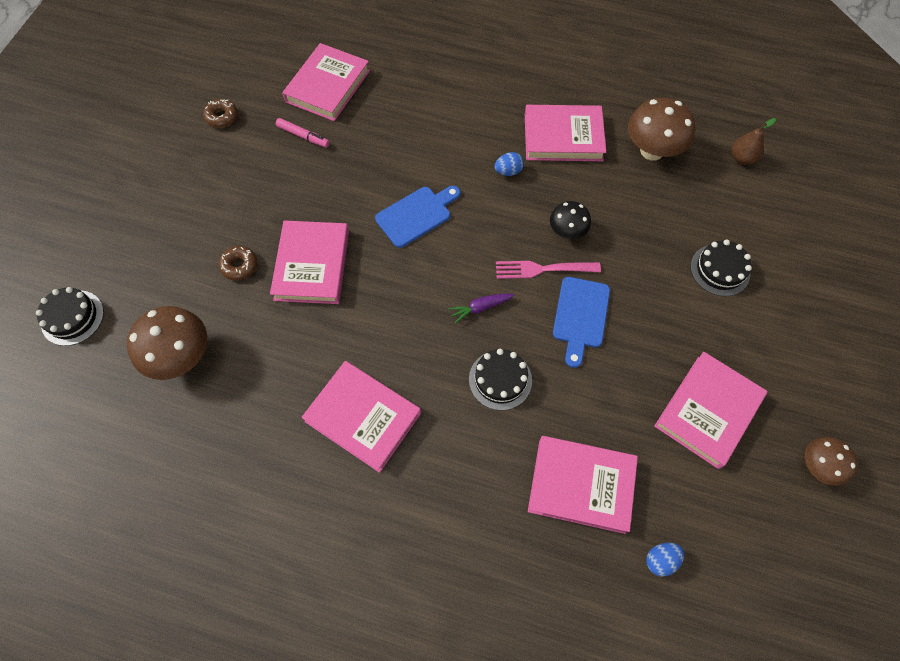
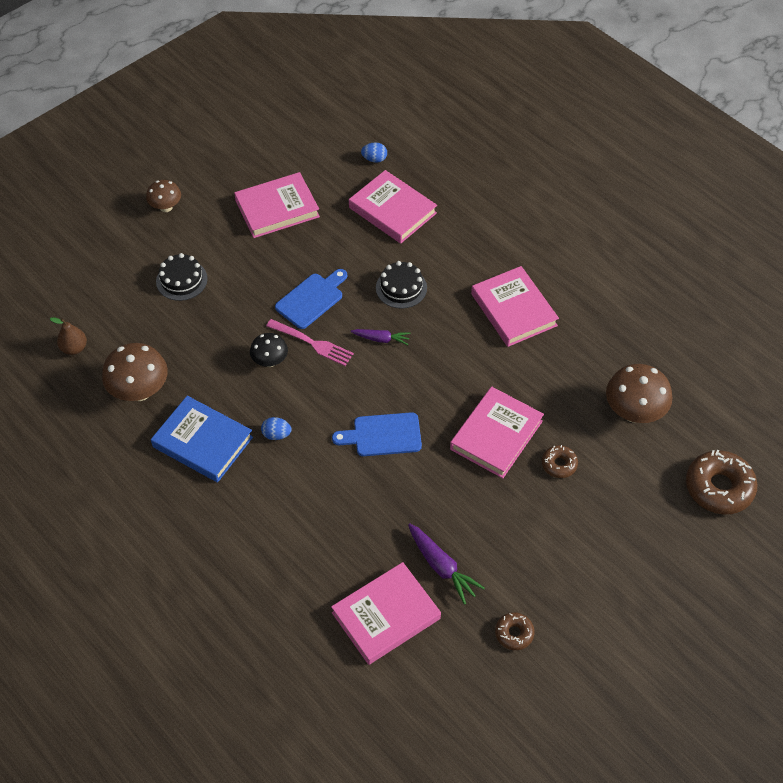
camera: 150 degrees left, 10 degrees down
black cake [36,287,104,346] -> brown donut [686,450,757,514]
pink marker [276,118,330,148] -> purple carrot [408,523,485,605]
pink book [525,105,606,161] -> blue book [151,396,253,482]
brown mushroom [805,437,857,486] -> brown mushroom moved to [146,180,181,212]

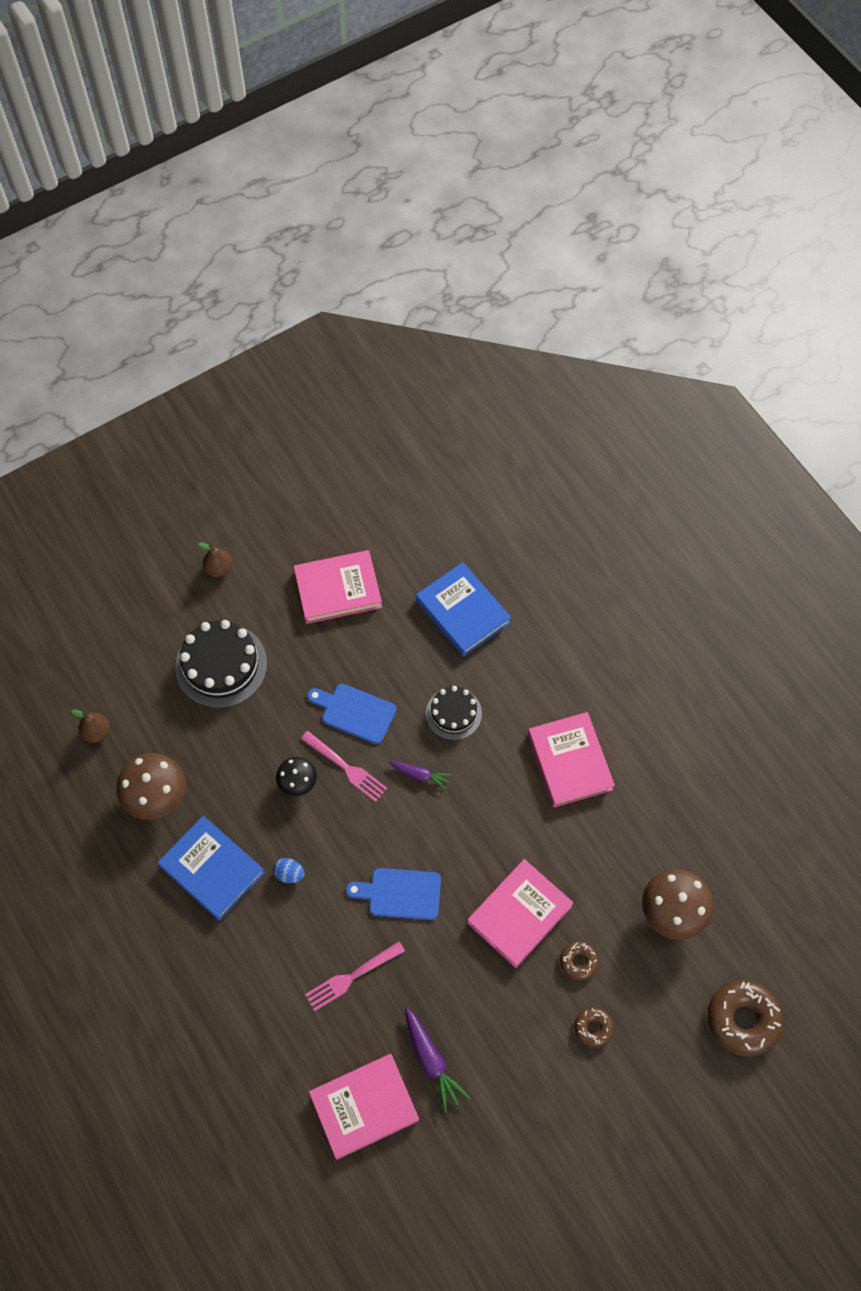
camera: 10 degrees right, 10 degrees up
brown mushroom [146,180,181,212] -> brown pear [198,543,232,577]
black cake [156,253,208,301] -> black cake [175,620,267,708], size x1.65
blue cutting board [275,269,347,329] -> blue cutting board turned 120 degrees counterclockwise [307,684,396,744]
pink book [349,170,437,243] -> blue book [416,562,511,656]
blue egg [361,143,387,163] -> none
brown donut [495,612,535,650] -> brown donut moved to [574,1007,614,1047]
none -> pink fork [305,941,405,1011]

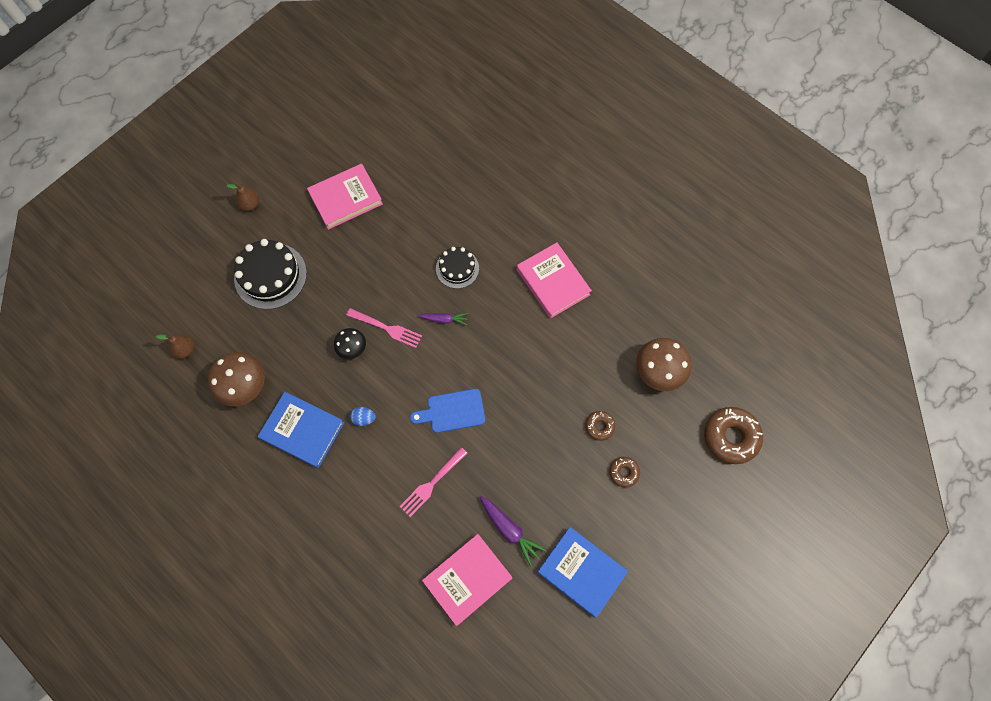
camera: 15 degrees left, 5 degrees up
blue cutting board [307,684,396,744] -> none
blue book [416,562,511,656] -> blue book moved to [537,527,628,618]
pink book [467,859,573,968] -> none

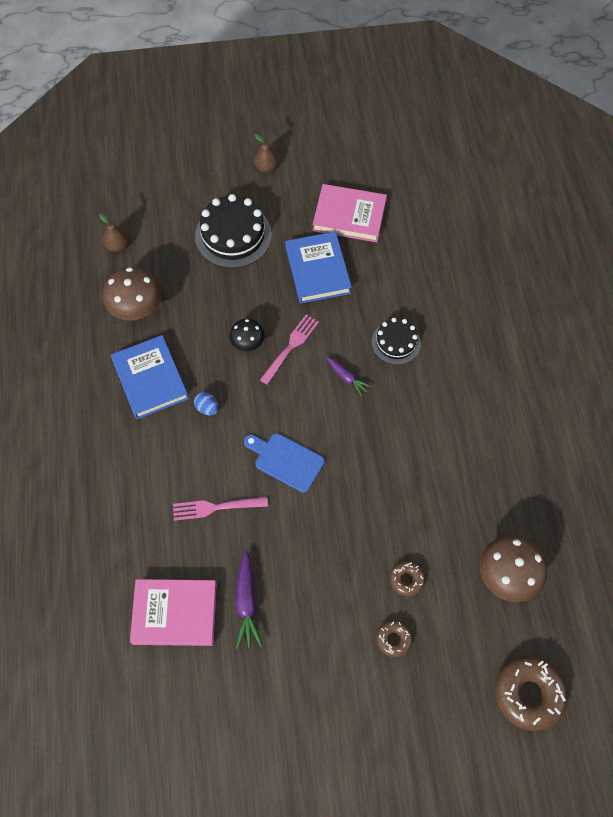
camera: 40 degrees right, 5 degrees down
pink fork [346,308,422,348] -> pink fork turned 120 degrees counterclockwise [260,315,319,385]
pink book [517,243,592,319] -> none
blue book [537,527,628,618] -> blue book moved to [285,231,352,304]

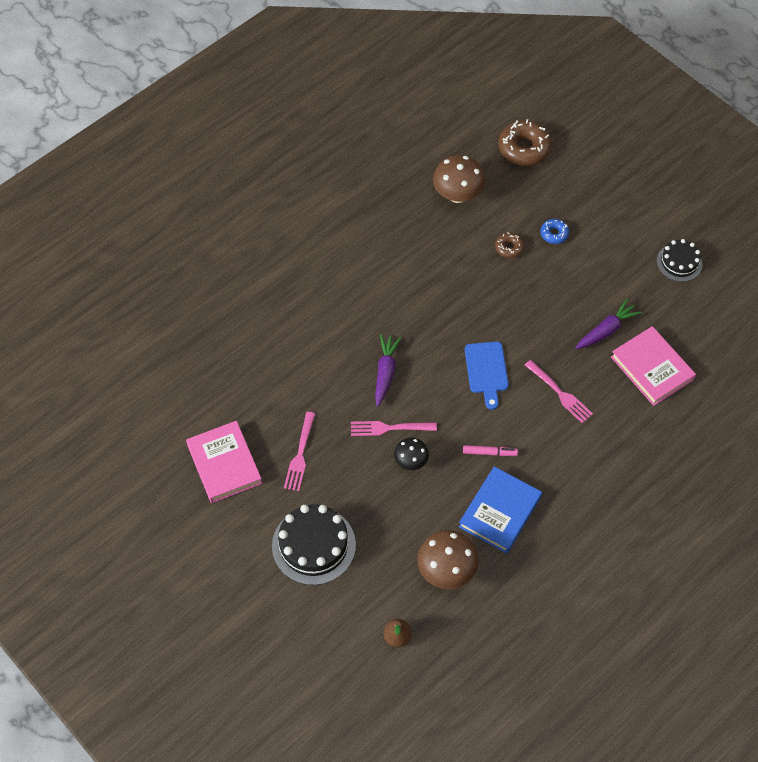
camera: 125 degrees left, 5 degrees down
blue egg [194,392,218,416] -> pink marker [463,445,518,456]
brown pear [254,134,278,172] -> none
blue book [285,231,352,304] -> pink fork [284,412,315,491]
purple carrot [326,356,372,396] -> purple carrot [375,334,402,407], size x1.54
black cake [372,318,421,365] -> black cake moved to [657,239,702,282]
brown donut [376,620,413,657] -> blue donut [541,219,569,244]

